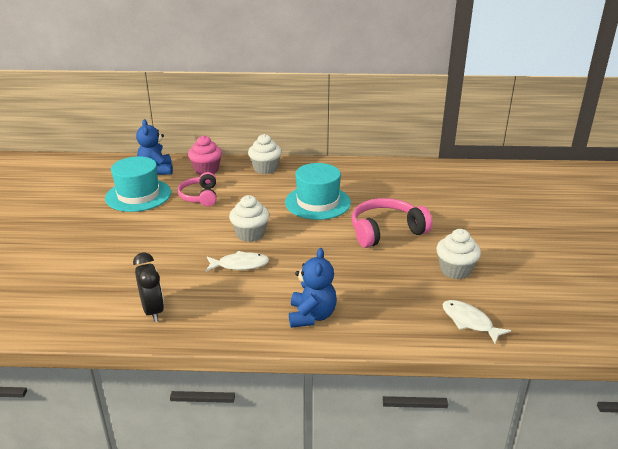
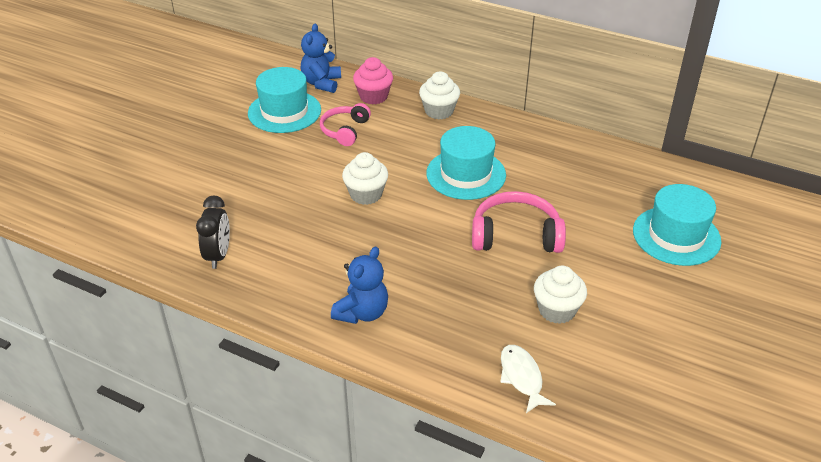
camera: 25 degrees right, 10 degrees up
white fish [206,251,269,272] -> none
none -> turquoise hat [633,184,722,266]

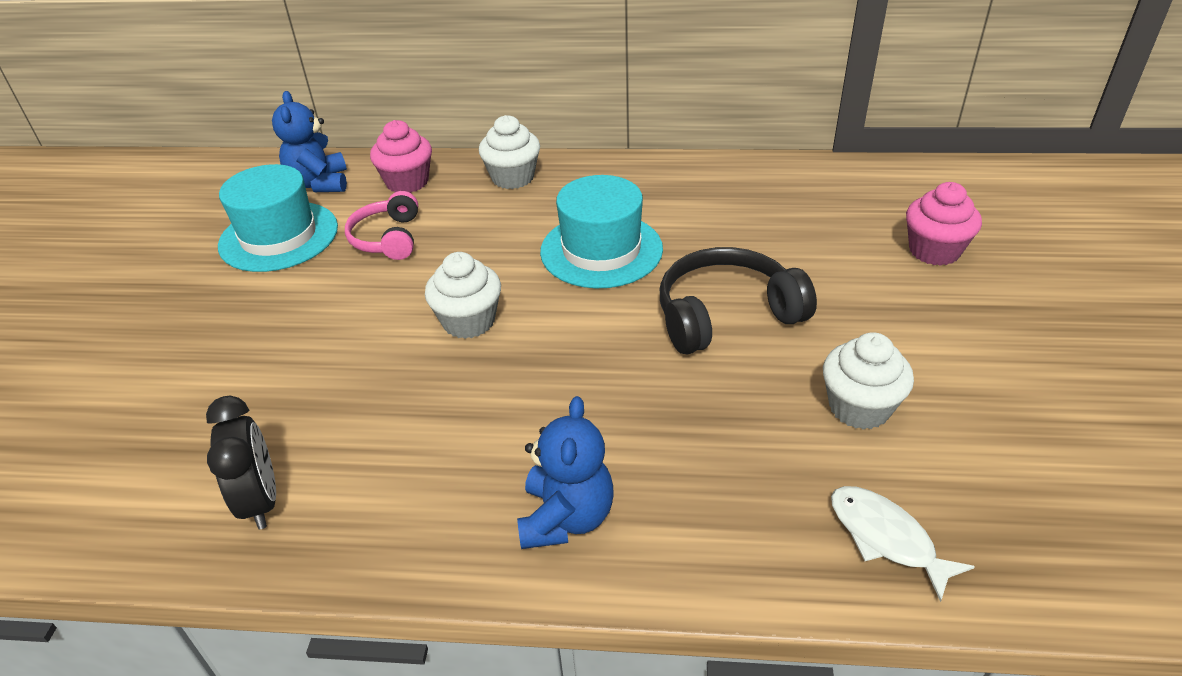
camera: 20 degrees left, 0 degrees up
pink headphones [472,191,566,253] -> black headphones [660,247,817,354]
turquoise hat [633,184,722,266] -> pink cupcake [906,182,982,266]

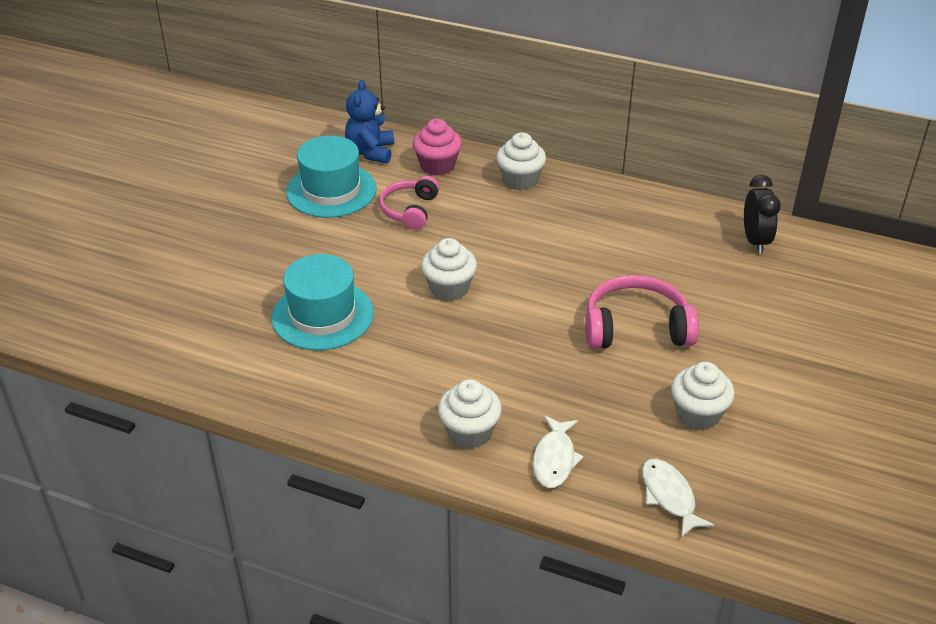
camera: 15 degrees right, 0 degrees up
black clock [206,396,276,530] -> black clock moved to [744,175,781,254]
blue teddy bear [517,396,614,549] -> white cupcake [438,379,502,449]
turquoise hat [540,175,663,288] -> turquoise hat moved to [271,254,374,350]
black headphones [660,247,817,354] -> pink headphones [585,275,699,349]
pink cupcake [906,182,982,266] -> none
none -> white fish [533,416,584,488]

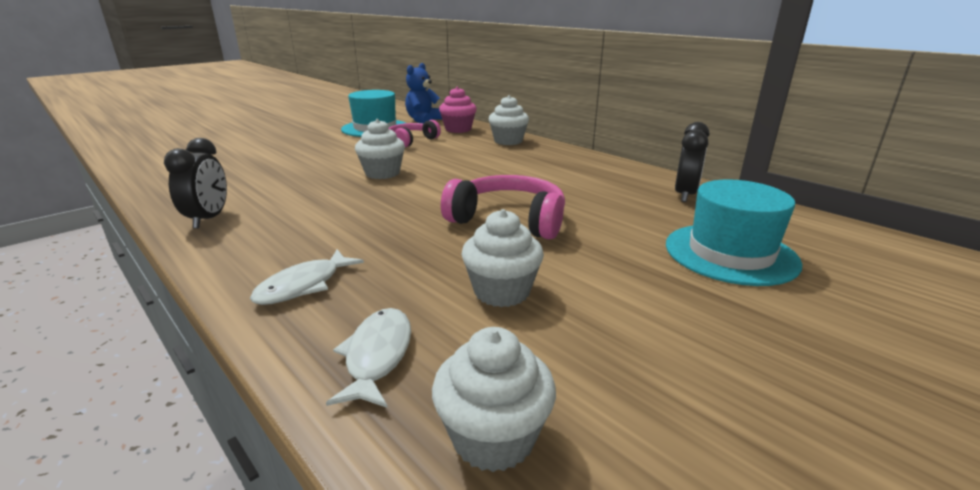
camera: 25 degrees right, 15 degrees down
turquoise hat [271,254,374,350] -> turquoise hat moved to [666,180,802,286]
white cupcake [438,379,502,449] -> white cupcake moved to [432,327,556,472]
none -> black clock [164,138,227,229]

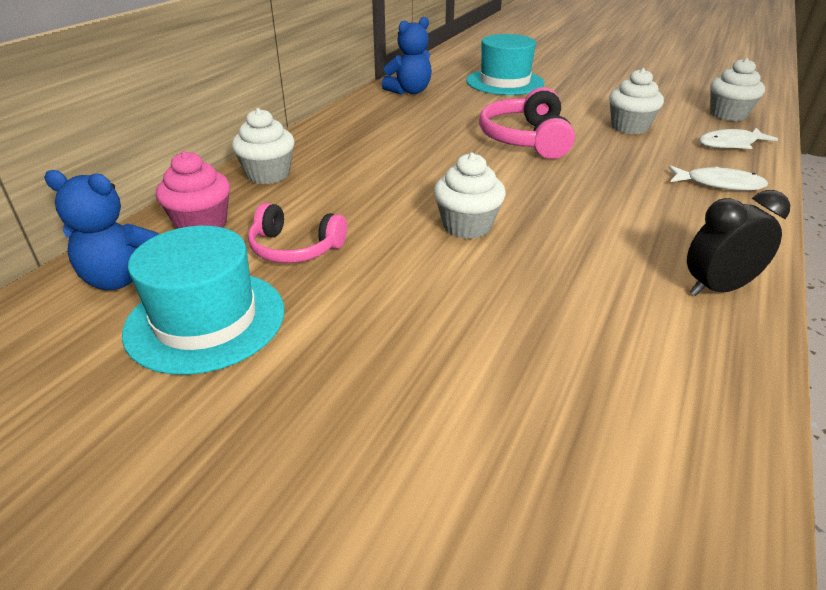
camera: 110 degrees left, 10 degrees up
black clock [675,122,709,202] -> blue teddy bear [381,17,432,94]

